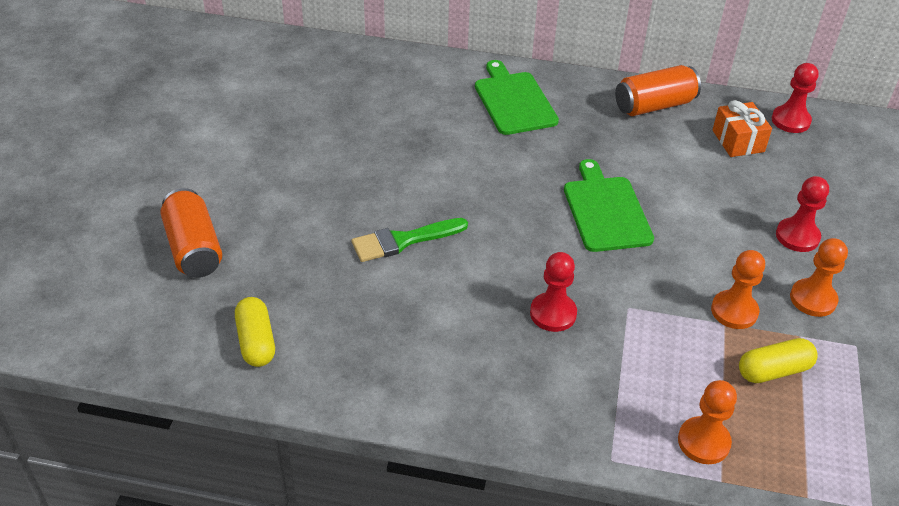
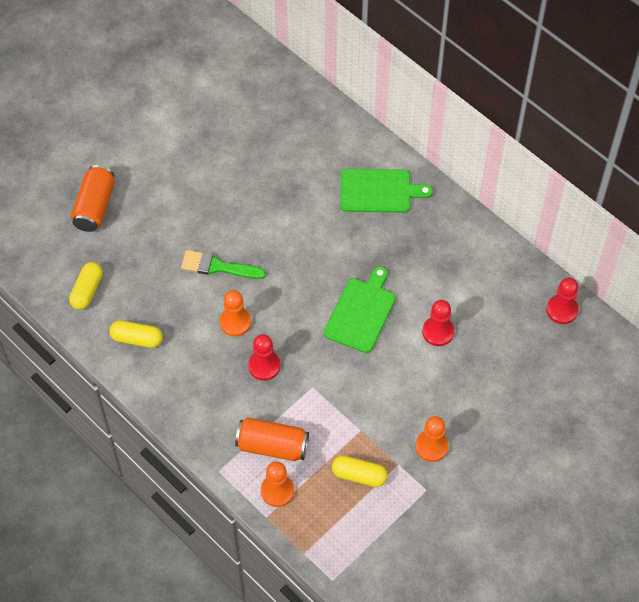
camera: 35 degrees right, 15 degrees up
green cutting board [475,60,559,135] -> green cutting board turned 75 degrees clockwise [340,169,433,213]
orange can [615,65,701,116] -> orange can moved to [235,417,309,461]
orange pawn [711,250,765,329] -> orange pawn moved to [219,290,251,337]
orange gift [712,100,772,157] -> none
red pawn [776,176,829,252] -> red pawn moved to [422,300,454,346]
none -> yellow capsule [109,320,163,348]

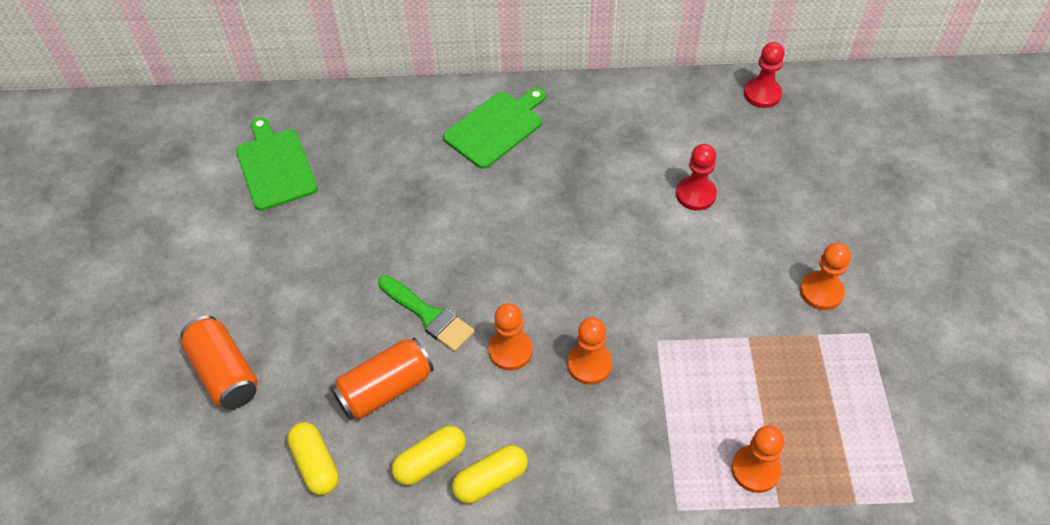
camera: 45 degrees left, 5 degrees down
green brush [181,250,266,279] -> green brush turned 105 degrees counterclockwise [378,275,475,352]
orange can [235,417,309,461] -> orange can moved to [331,337,434,420]
red pawn [248,334,280,381] -> orange pawn [567,317,612,385]
green cutting board [324,266,396,353] -> green cutting board moved to [236,117,318,211]
yellow capsule [332,456,388,487] -> yellow capsule moved to [452,445,528,504]

